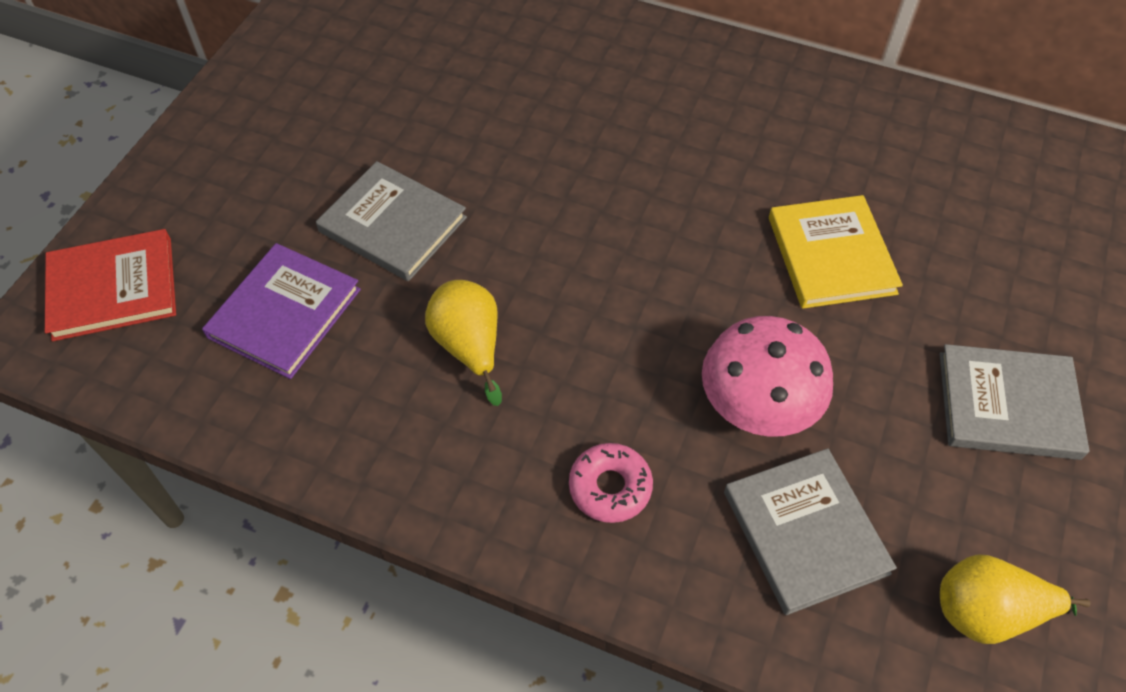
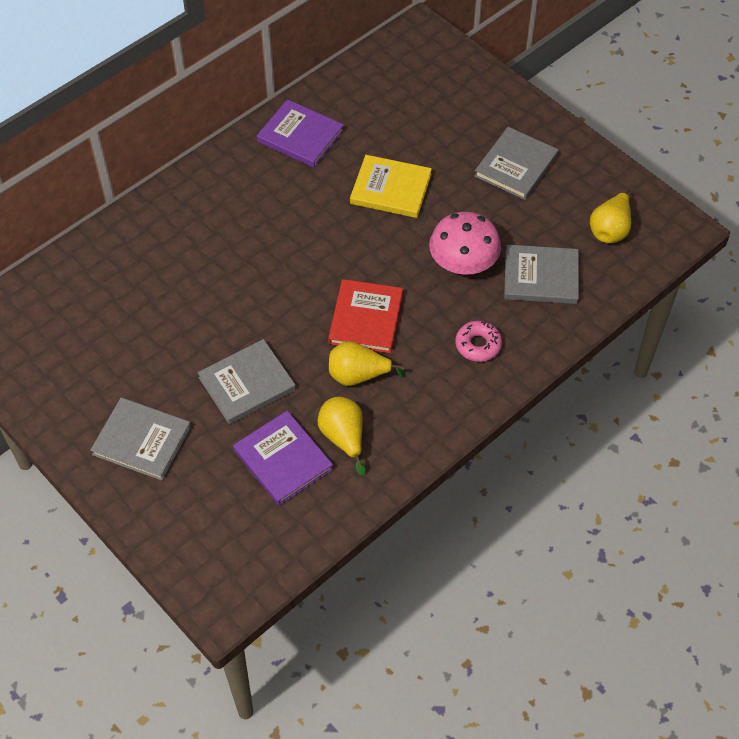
camera: 65 degrees left, 0 degrees up
red book [45,229,176,342] -> red book moved to [328,279,403,353]
none -> grey book [90,397,191,481]
none -> purple book [257,99,344,168]
none -> yellow pear [318,396,366,476]

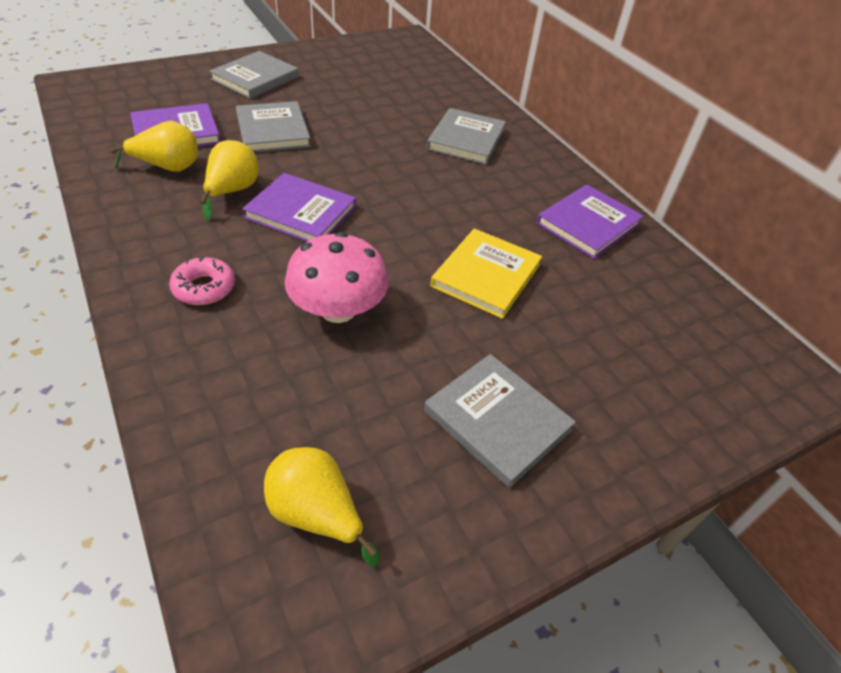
camera: 100 degrees right, 10 degrees down
red book [328,279,403,353] -> purple book [242,173,356,242]
grey book [504,245,579,304] -> grey book moved to [427,108,506,165]

